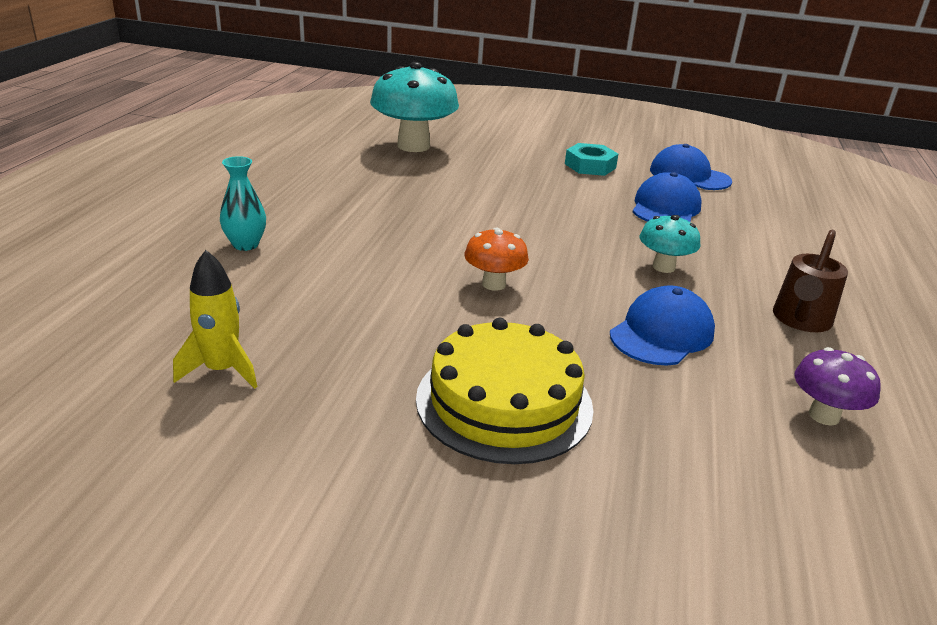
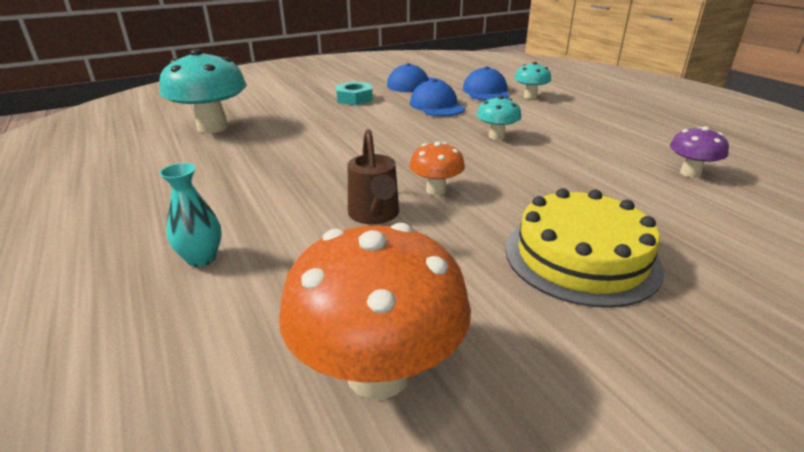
camera: 40 degrees left, 0 degrees up
yellow rocket [173,250,257,389] -> orange mushroom [279,223,471,399]
blue cap [610,285,715,366] -> blue cap moved to [463,67,510,101]
brown watering can [773,229,848,332] -> brown watering can moved to [348,129,399,224]
none -> turquoise mushroom [514,62,551,99]

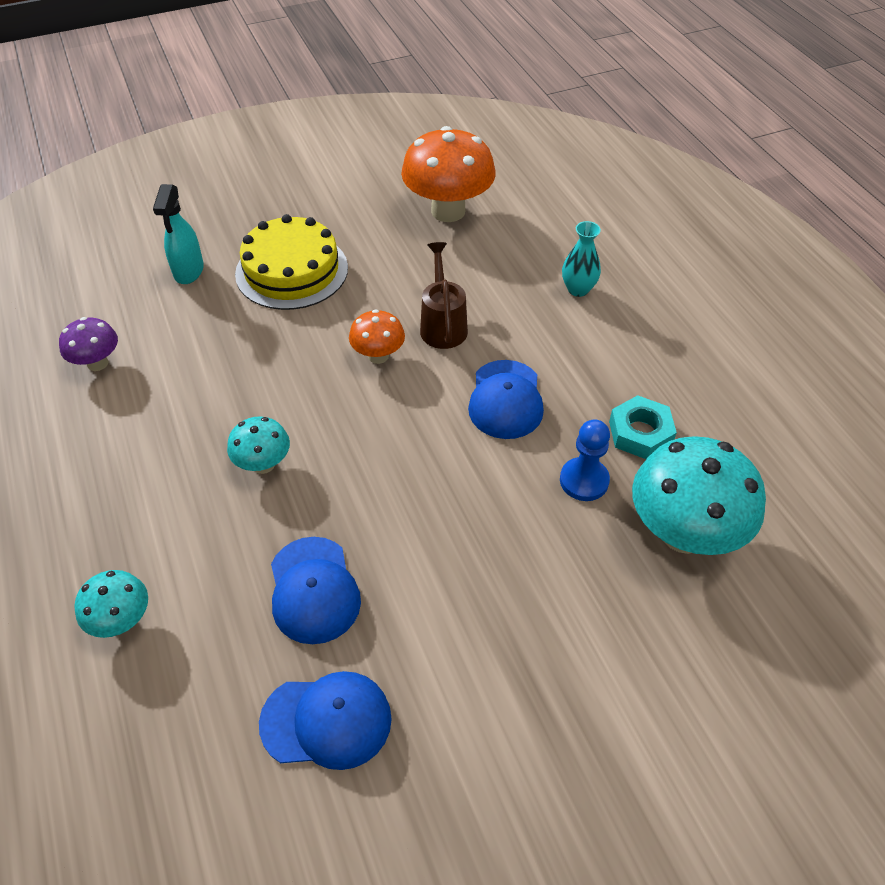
camera: 175 degrees left, 20 degrees up
turquoise nut [336,81,373,105] -> turquoise nut moved to [609,395,677,459]
blue cap [463,67,510,101] -> blue cap moved to [468,360,544,439]
none -> turquoise spray bottle [153,184,204,284]
none -> blue pawn [560,419,610,501]

